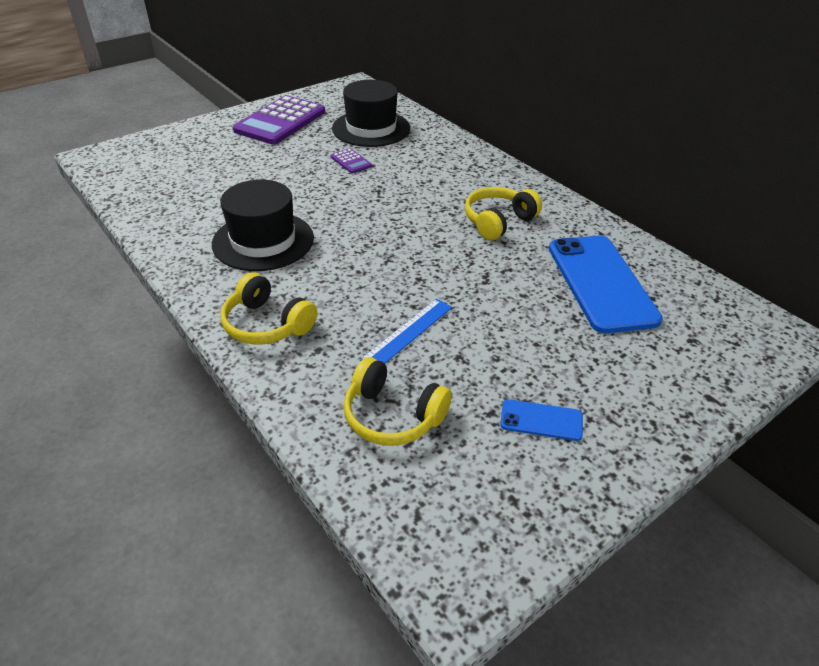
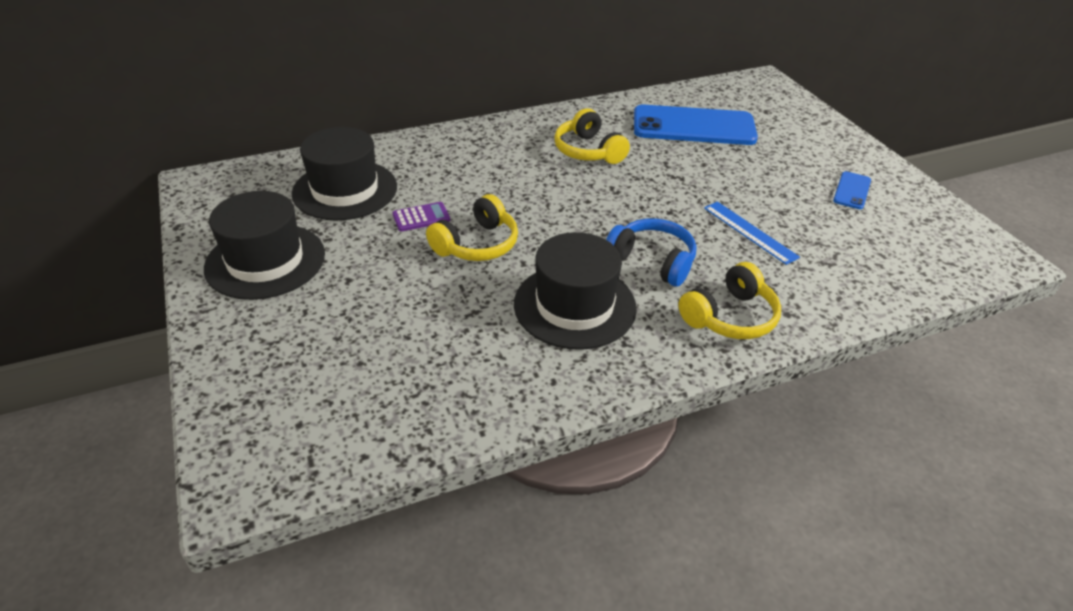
camera: 75 degrees left, 0 degrees up
purple calculator [233,95,325,144] -> black hat [204,191,325,300]
yellow headphones [343,357,452,446] -> yellow headphones moved to [426,194,518,261]
none -> blue headphones [606,218,696,287]

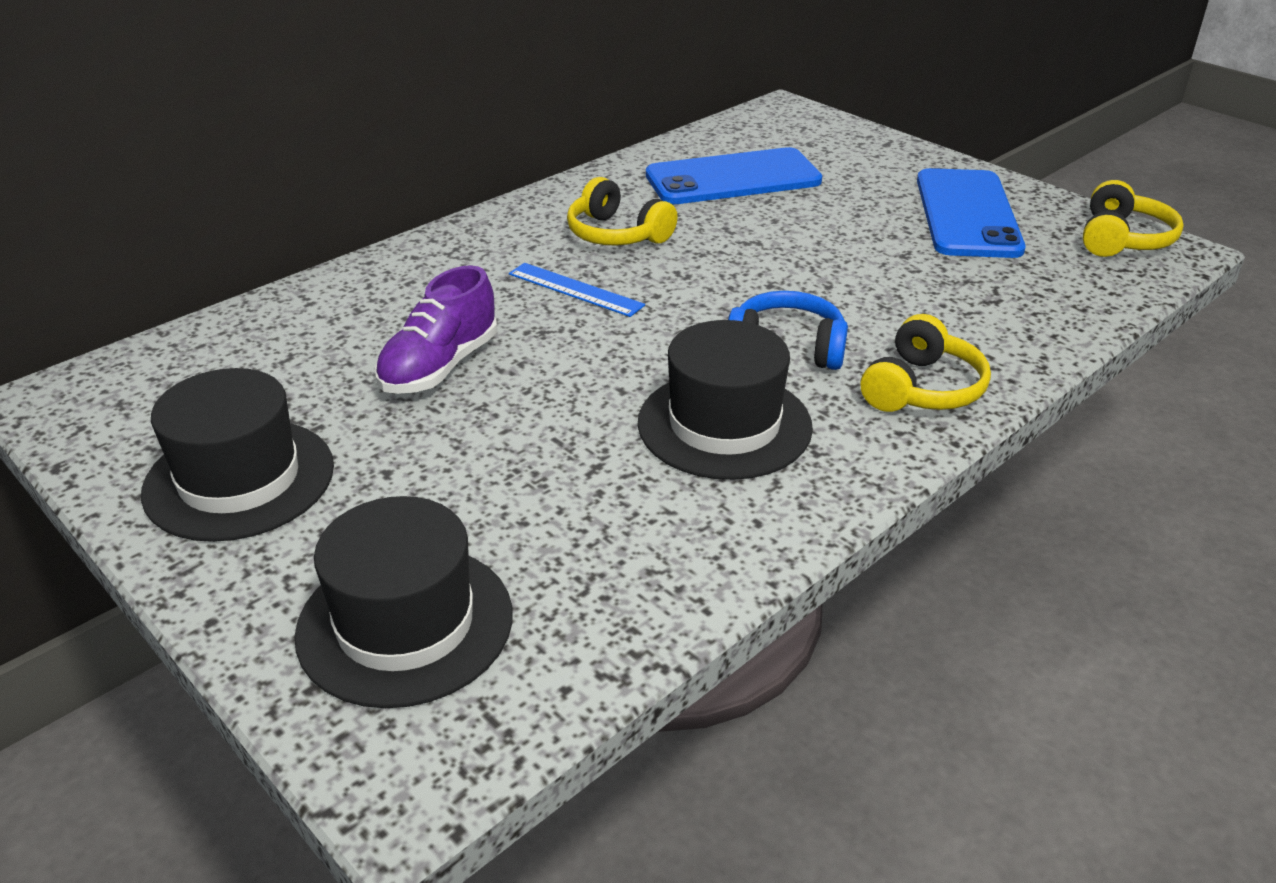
camera: 20 degrees left, 5 degrees down
black hat [292,127,397,221] -> black hat moved to [295,496,513,708]
purple calculator [392,202,450,232] -> purple shoe [375,265,497,394]
yellow headphones [426,194,518,261] -> yellow headphones moved to [1083,180,1184,257]
blue ruler [704,202,800,265] -> blue ruler moved to [509,263,645,317]
blue phone [833,171,871,209] -> blue phone [917,168,1026,258], size x2.23

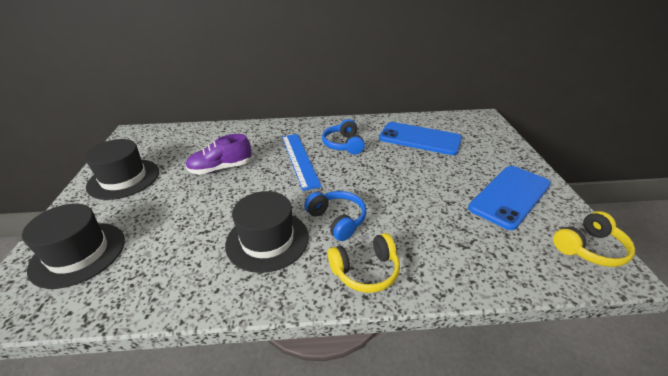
camera: 40 degrees right, 0 degrees up
blue ruler [509,263,645,317] -> blue ruler [282,134,322,191], size x1.58
yellow headphones [567,177,678,246] -> blue headphones [322,119,365,154]

